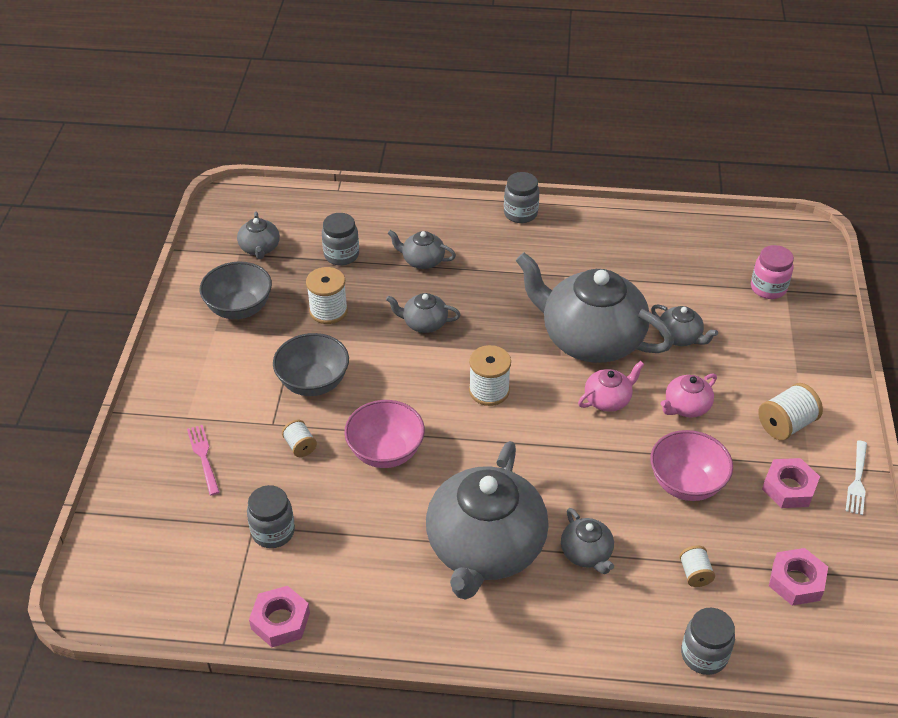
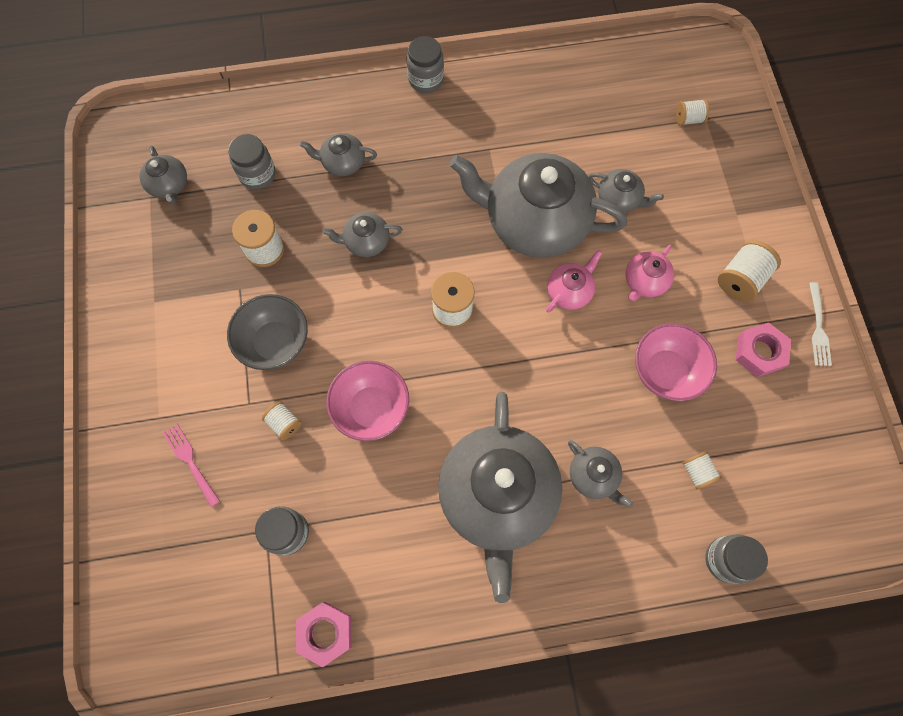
camera: 15 degrees left, 25 degrees up
grey bowl [200,261,272,319] -> none
pink jar [751,245,794,299] -> white spool [676,99,709,126]
pink nut [769,548,828,606] -> none

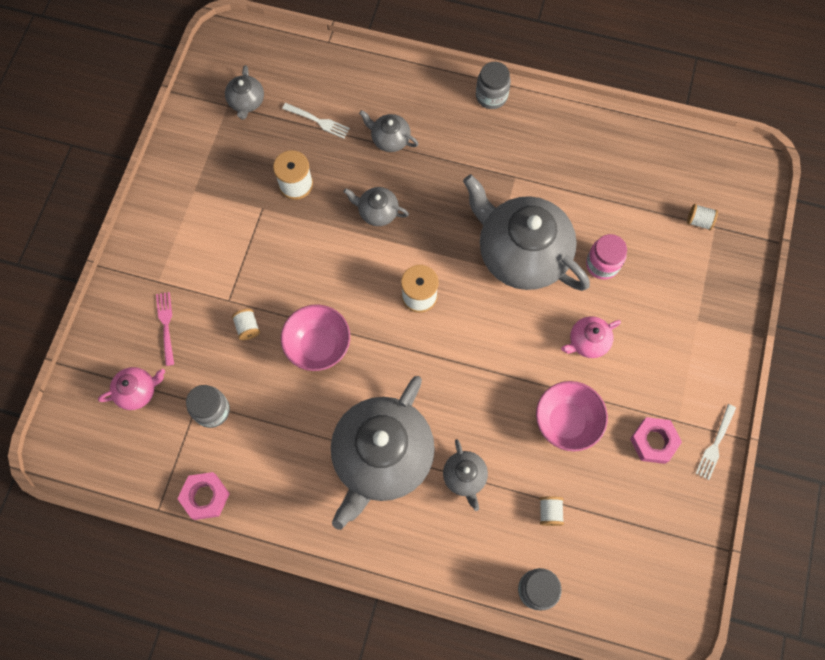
camera: 25 degrees right, 0 degrees up
grey bowl [227,294,308,370] -> none
grey jar [228,134,275,190] -> white fork [282,103,350,139]
pink teapot [546,250,603,312] -> pink teapot moved to [98,367,165,410]
grey teapot [588,169,664,213] -> pink jar [586,234,627,280]
white spool [718,240,781,302] -> none

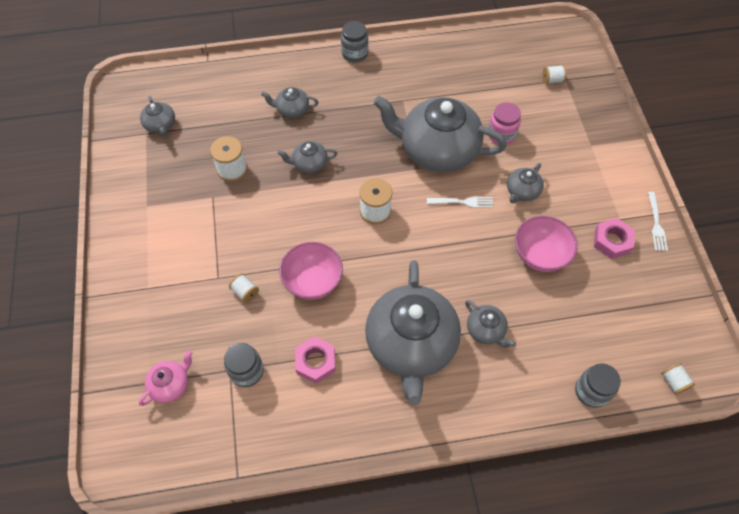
camera: 25 degrees left, 10 degrees down
pink fork [156,292,174,366] -> none
pink nut [177,472,230,520] -> pink nut moved to [295,336,336,384]
white fork [282,103,350,139] -> white fork moved to [427,197,493,208]
white spool [540,496,564,526] -> white spool moved to [661,363,695,395]
pink teapot [561,316,621,358] -> grey teapot [507,163,544,203]

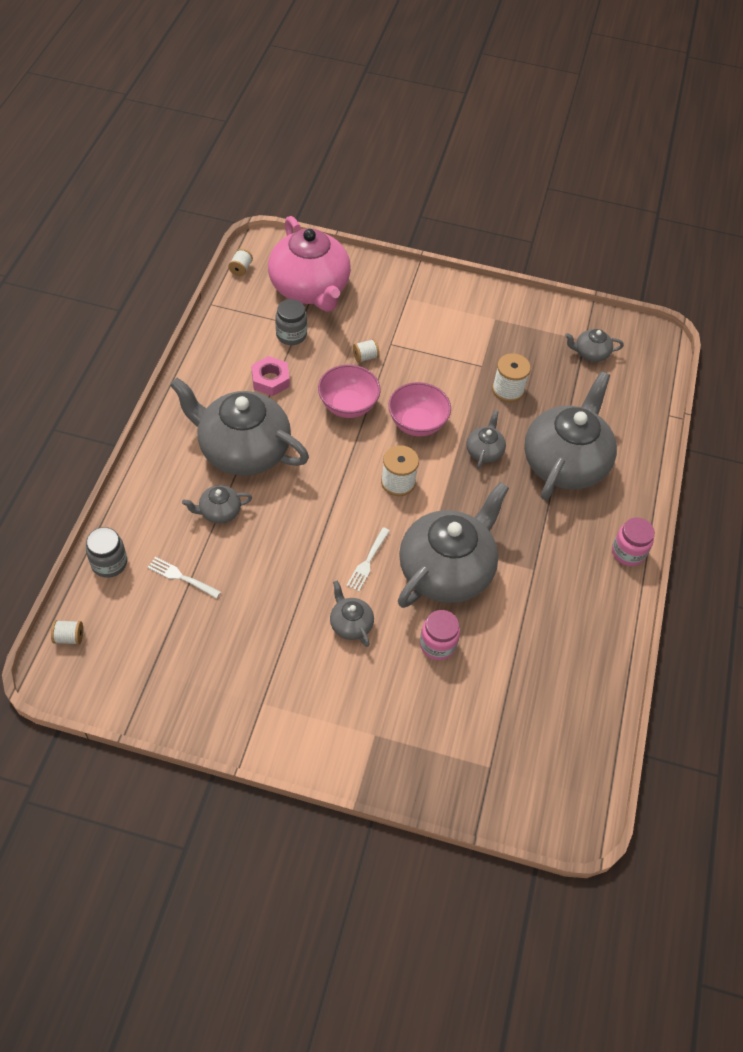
camera: 110 degrees right, 5 degrees down
pink teapot [139,350,193,406] -> pink teapot [268,216,351,312], size x2.29
grey teapot [261,87,319,118] -> grey teapot [524,371,617,500], size x2.29
grey jar [341,21,368,62] -> pink jar [612,518,655,566]
pink bowl [515,216,578,272] -> pink bowl moved to [388,382,451,436]
white spool [542,65,567,84] -> white spool moved to [228,249,253,276]
pink nut [594,218,635,259] -> none
white fork [648,192,668,251] -> white fork moved to [147,557,221,599]

